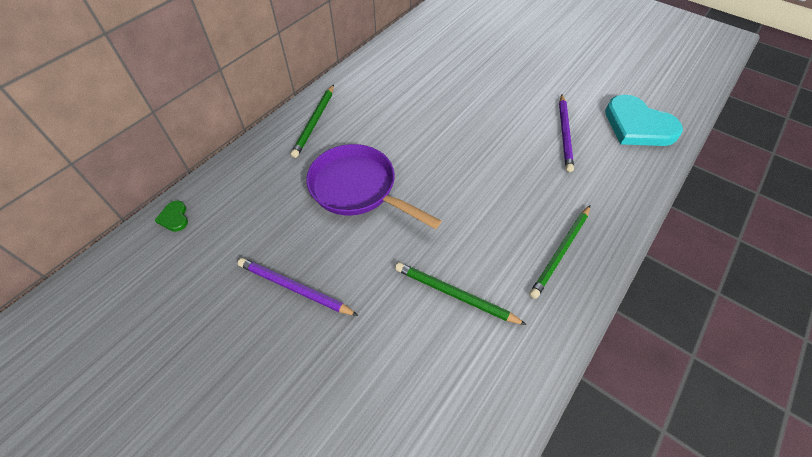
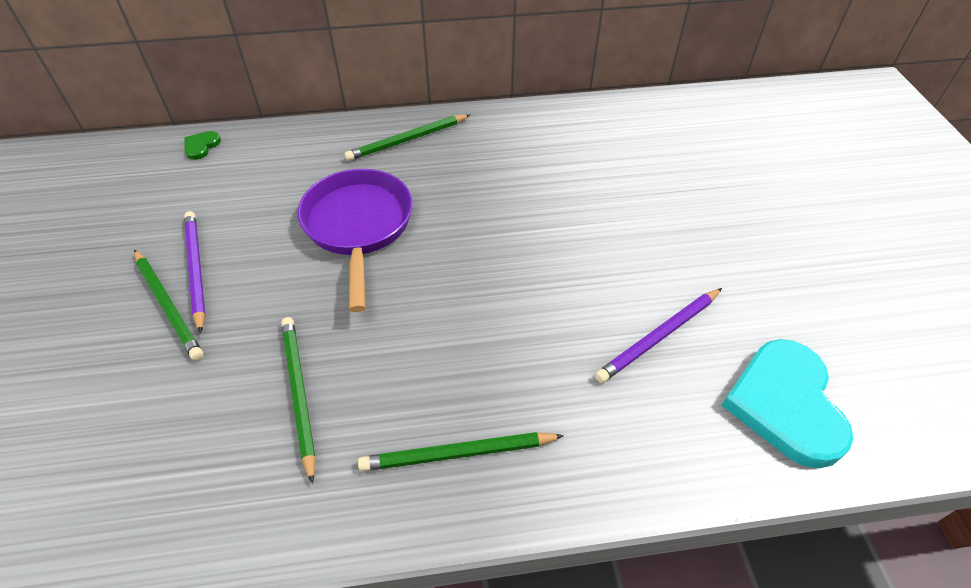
camera: 45 degrees right, 5 degrees down
none -> green pencil [134,249,204,361]

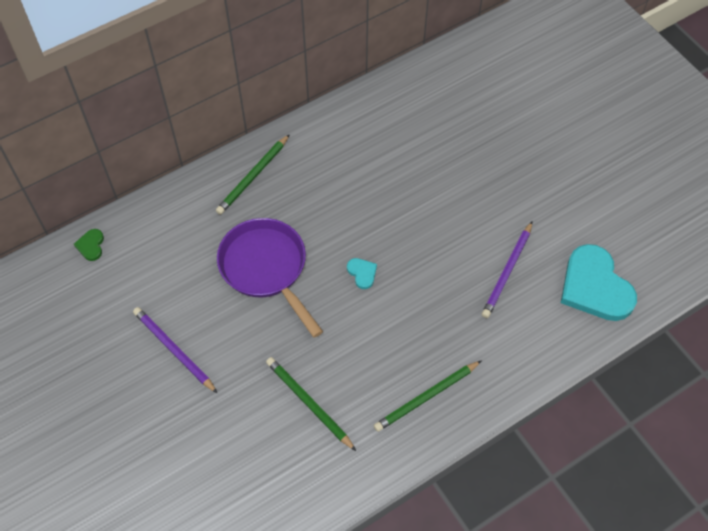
camera: 25 degrees left, 10 degrees up
green pencil [134,249,204,361] -> none
none -> turquoise heart [347,258,377,289]

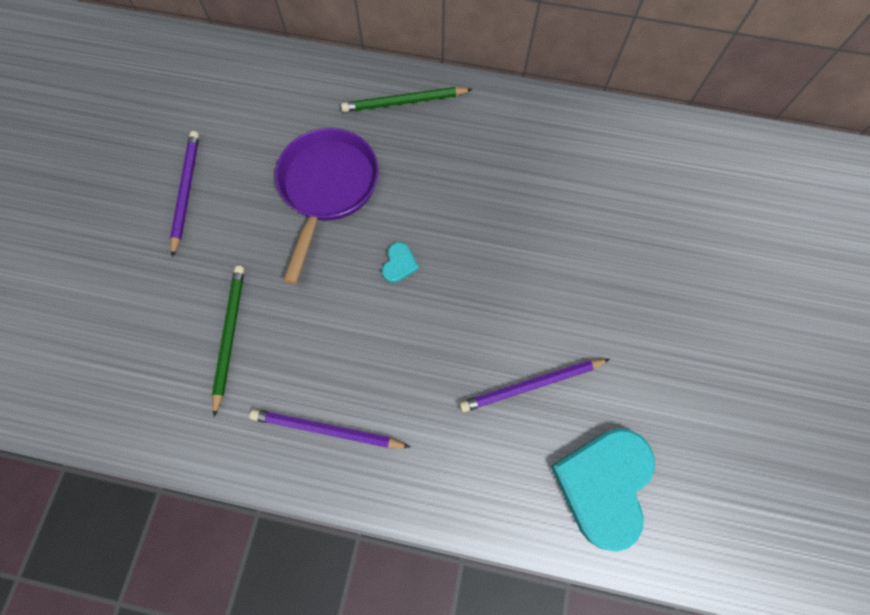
camera: 45 degrees right, 10 degrees up
green heart [74,229,104,261] -> none
green pencil [374,360,482,432] -> purple pencil [250,409,410,448]

